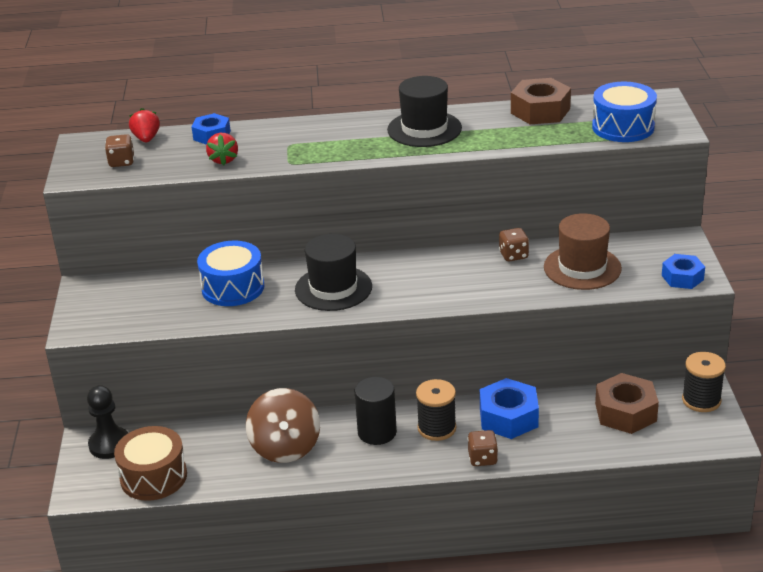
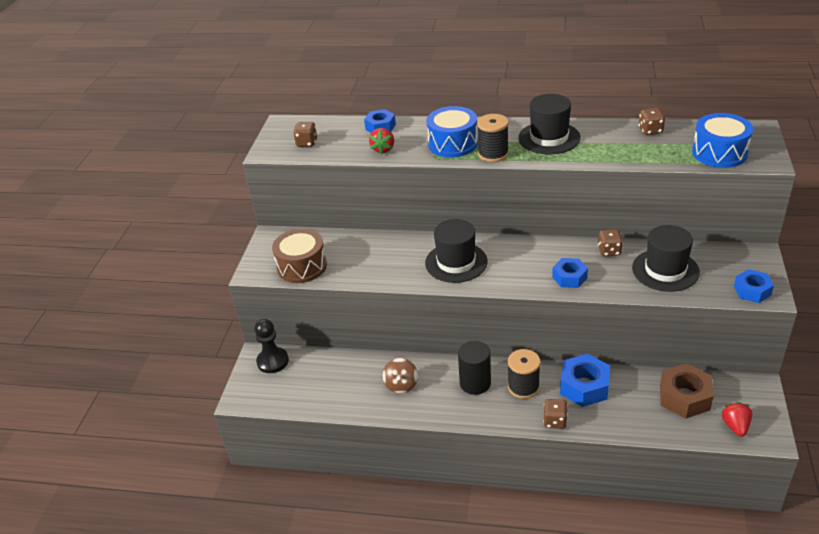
camera: 15 degrees right, 5 degrees up
brown drum [114,426,187,501] -> brown drum moved to [272,229,327,283]
red strawberry [129,108,160,142] -> red strawberry moved to [721,402,752,437]
blue drum [197,241,265,306] -> blue drum moved to [426,106,478,158]
brown spinning top [246,388,320,463] -> brown spinning top [383,358,418,394], size x0.61
brown nut [511,78,571,124] -> brown dice [639,108,665,135]
brown hat [544,213,622,290] -> black hat [632,225,700,292]
black spool [682,352,726,412] -> black spool moved to [477,114,509,162]
none -> blue nut [552,258,588,288]

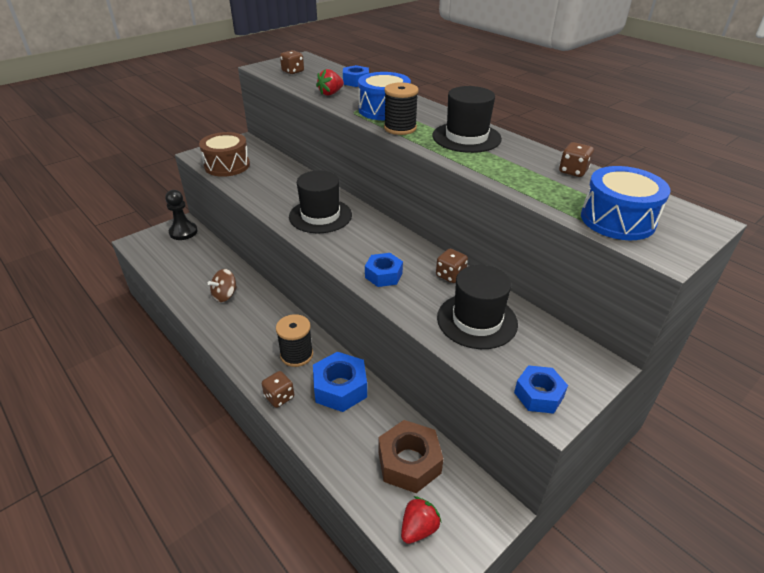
camera: 35 degrees right, 0 degrees up
black cylinder [458,341,491,395] -> none

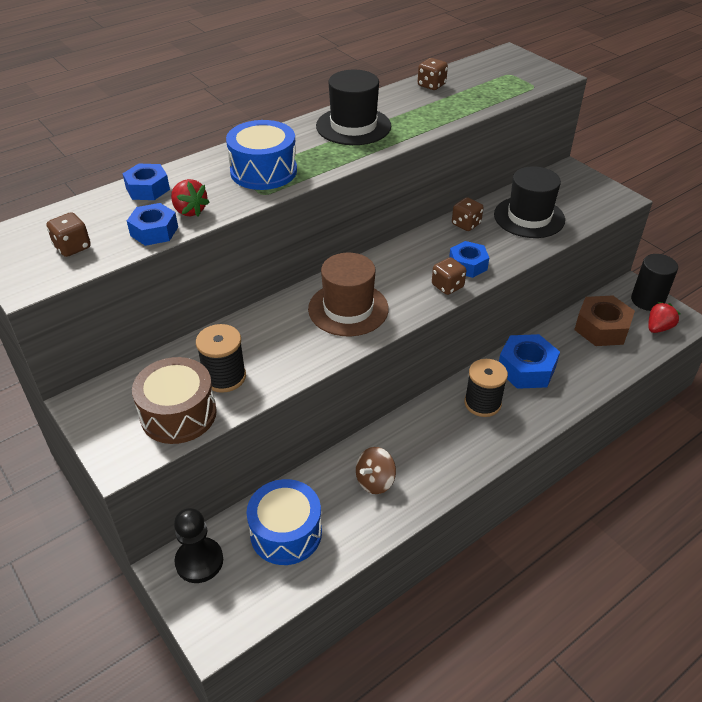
camera: 85 degrees left, 5 degrees up
brown spinning top [208,269,237,302] -> brown spinning top turned 90 degrees clockwise [356,447,396,494]
brown dice [262,371,294,408] -> brown dice moved to [432,257,466,295]
black hat [289,170,352,233] -> brown hat [308,253,389,336]
black spool [384,82,419,135] -> black spool moved to [196,324,246,393]
red strawberry [401,496,442,544] -> red strawberry turned 90 degrees clockwise [648,302,680,333]
blue nut [514,365,568,414] -> blue nut moved to [127,203,178,246]
blue drum [581,166,670,240] -> blue drum moved to [246,479,322,565]
none -> black cylinder [631,254,678,311]

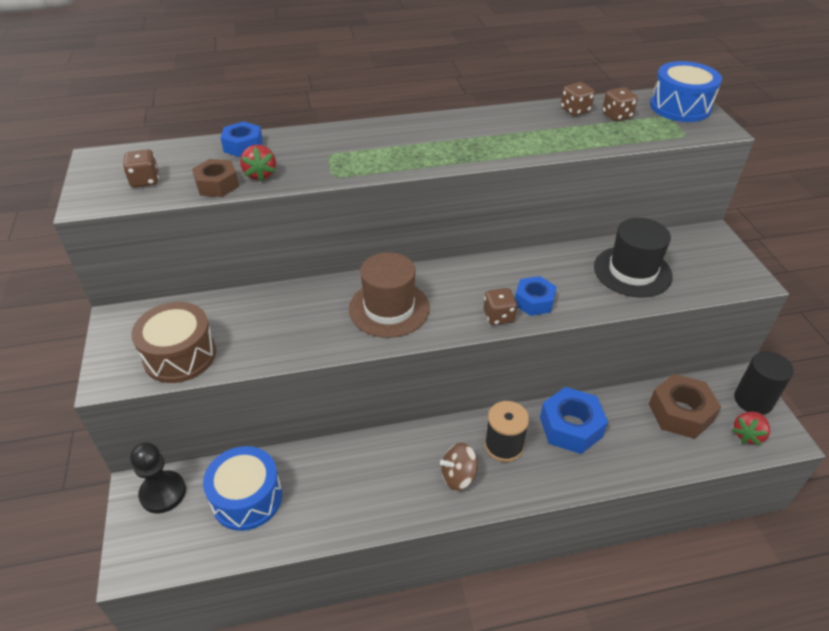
camera: 25 degrees right, 0 degrees up
blue nut [127,203,178,246] -> brown nut [192,159,239,197]
black spool [196,324,246,393] -> none
blue drum [226,120,297,190] -> blue drum moved to [650,61,722,122]
black hat [316,70,391,145] -> none
brown spinning top [356,447,396,494] -> brown spinning top moved to [440,443,478,490]
brown dice [452,197,483,231] -> brown dice moved to [602,87,638,121]
red strawberry [648,302,680,333] -> red strawberry turned 150 degrees clockwise [732,411,770,445]

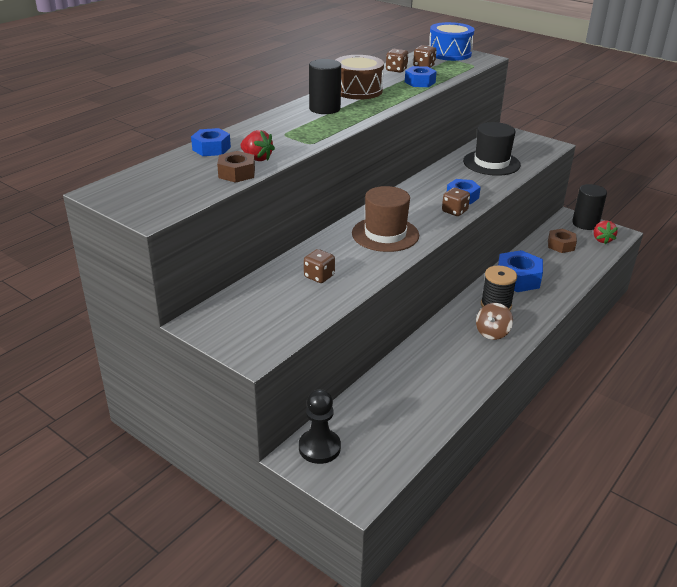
camera: 40 degrees left, 10 degrees down
brown dice [123,149,159,188] -> brown dice moved to [304,249,335,283]
brown drum [131,302,216,383] -> brown drum moved to [335,55,384,99]
blue drum [203,446,282,531] -> none
brown nut [649,374,721,439] -> brown nut [548,228,577,253], size x0.65
none -> black cylinder [309,59,341,114]
none -> blue nut [405,66,437,87]

